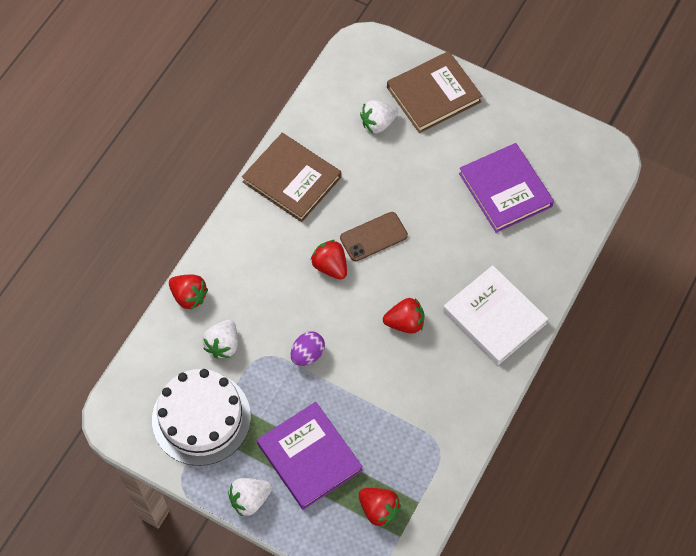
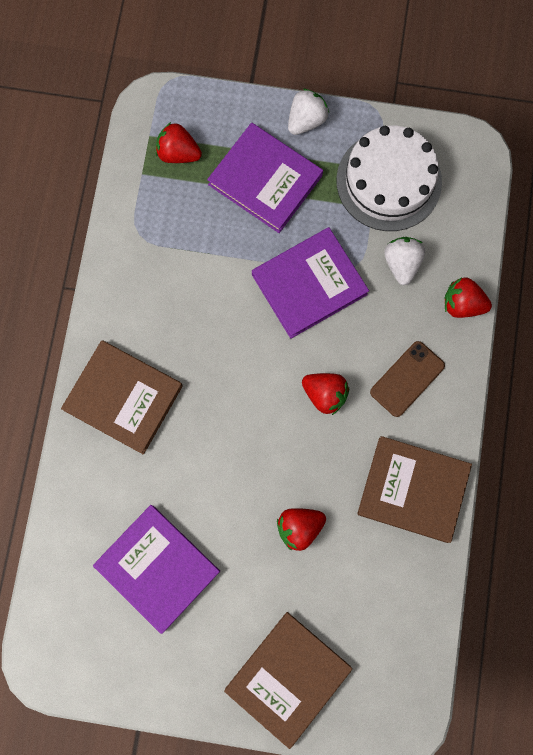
camera: 160 degrees right, 15 degrees up
purple egg [291,331,325,366] -> purple book [252,227,369,339]
brown phone [340,212,408,261] -> brown phone moved to [370,341,445,417]
white strawberry [360,100,398,133] -> none
red strawberry [383,298,424,334] -> red strawberry moved to [277,508,326,551]
white book [443,265,548,365] -> brown book [61,340,183,455]

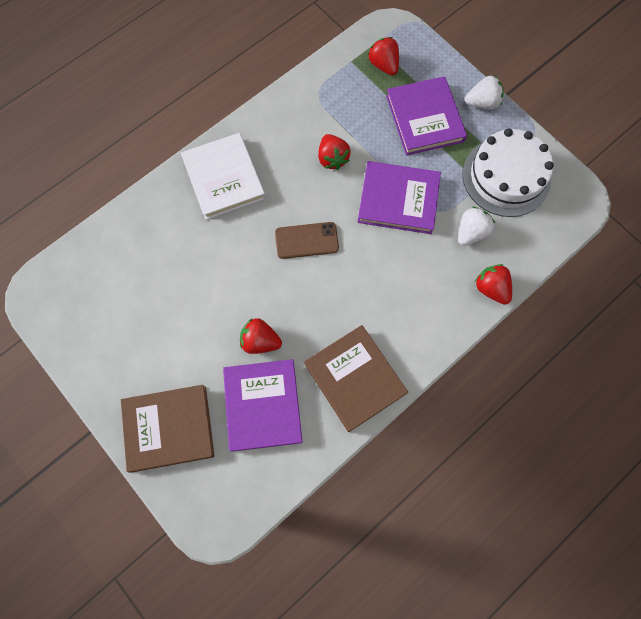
camera: 40 degrees right, 5 degrees down
brown book [61,340,183,455] -> white book [181,133,266,220]
purple book [93,505,220,634] -> purple book moved to [223,359,302,452]
red strawberry [302,373,349,415] -> red strawberry moved to [318,134,351,170]
brown phone [370,341,445,417] -> brown phone moved to [275,222,339,259]

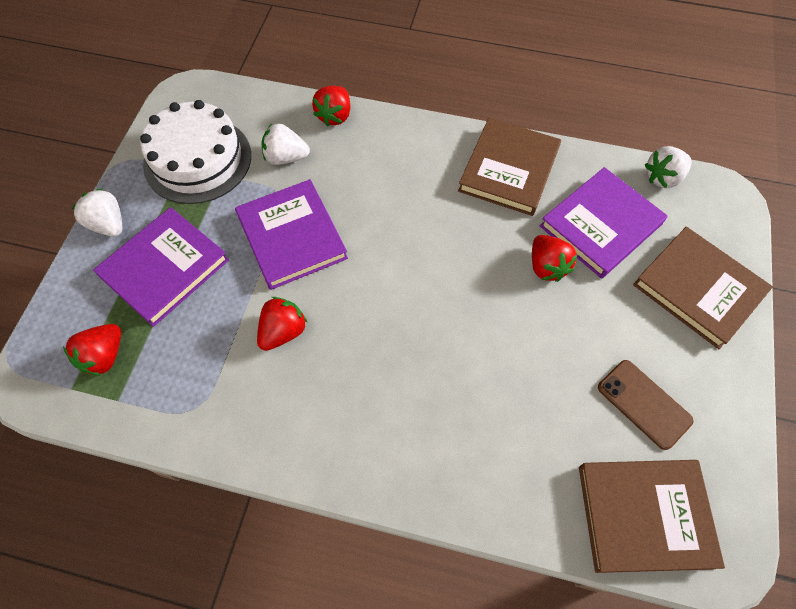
camera: 125 degrees left, 10 degrees down
white book [181,133,266,220] -> none
brown phone [275,222,339,259] -> brown phone moved to [598,360,694,450]
none -> brown book [579,460,725,573]
none -> white strawberry [645,146,692,188]

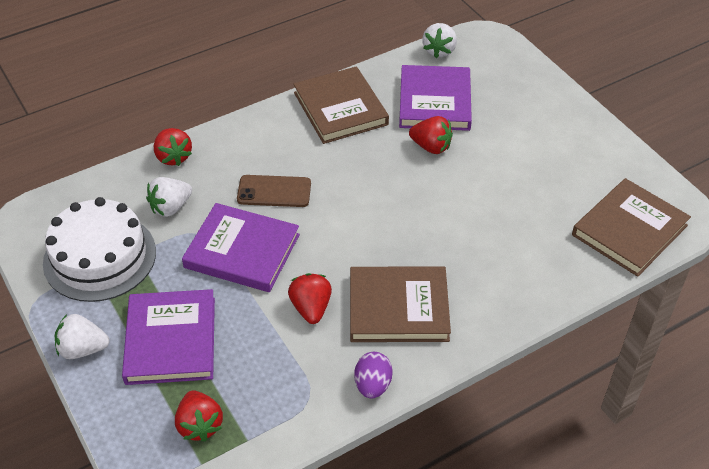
camera: 45 degrees left, 15 degrees down
brown phone [598,360,694,450] -> brown phone moved to [237,175,311,207]
brown book [633,227,773,349] -> brown book moved to [350,266,451,342]
none -> purple egg [354,352,393,398]

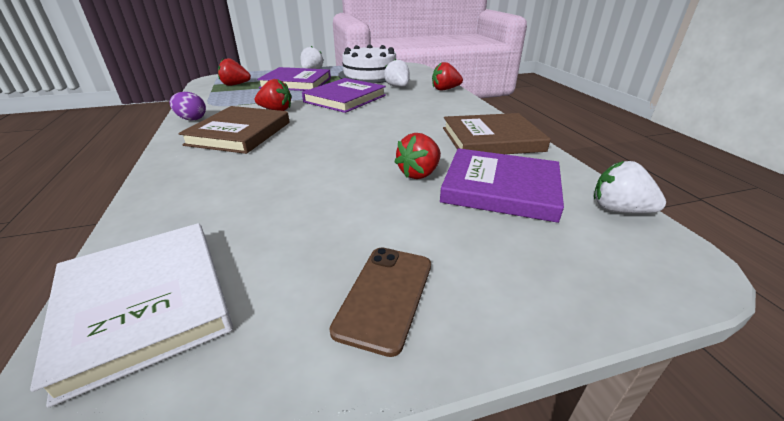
camera: 105 degrees right, 15 degrees down
brown phone [237,175,311,207] -> brown phone moved to [329,247,431,357]
brown book [572,178,691,277] -> white book [30,223,233,408]

